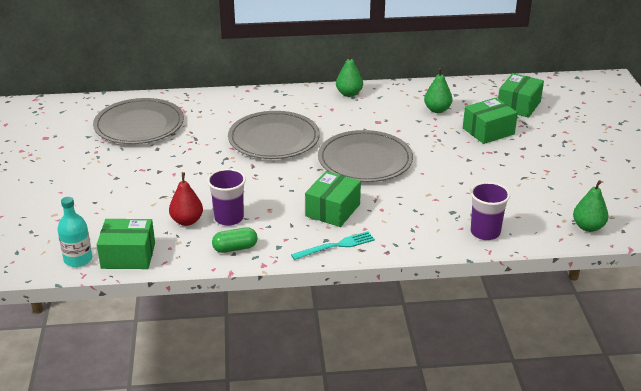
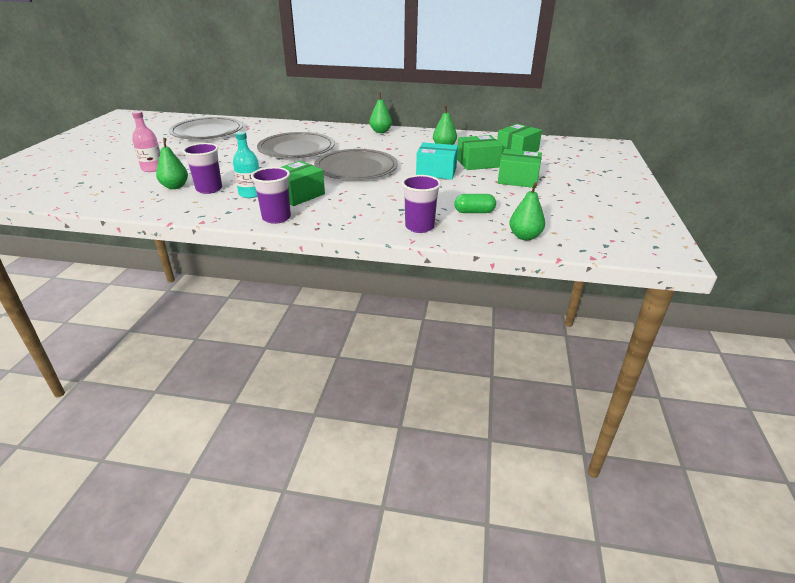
camera: 15 degrees right, 0 degrees up
turquoise bottle [57,197,92,267] -> turquoise bottle moved to [233,131,260,198]
green box [97,219,155,269] -> green box moved to [498,149,542,188]
red pear [169,172,203,226] -> green pear [156,138,188,189]
green capsule [212,227,258,253] -> green capsule moved to [454,194,496,213]
turquoise fork [291,231,375,260] -> purple cup [251,167,291,224]
none -> pink bottle [132,111,160,172]
none -> turquoise box [416,142,458,179]

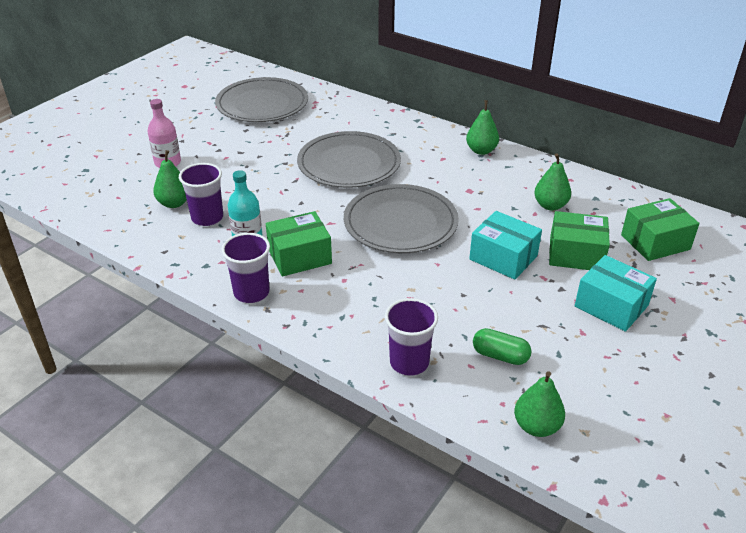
camera: 25 degrees right, 5 degrees up
green box [498,149,542,188] -> turquoise box [575,255,657,332]

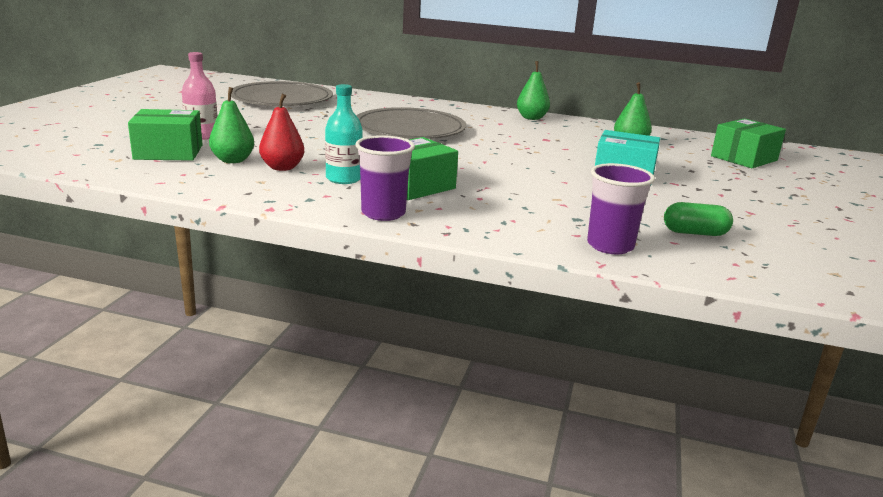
camera: 20 degrees left, 15 degrees down
purple cup [179,163,223,226] -> red pear [259,94,304,171]
grey plate [344,184,459,253] -> none
green pear [514,371,565,437] -> none
green box [549,211,610,270] -> green box moved to [128,109,202,161]
turquoise box [575,255,657,332] -> none

